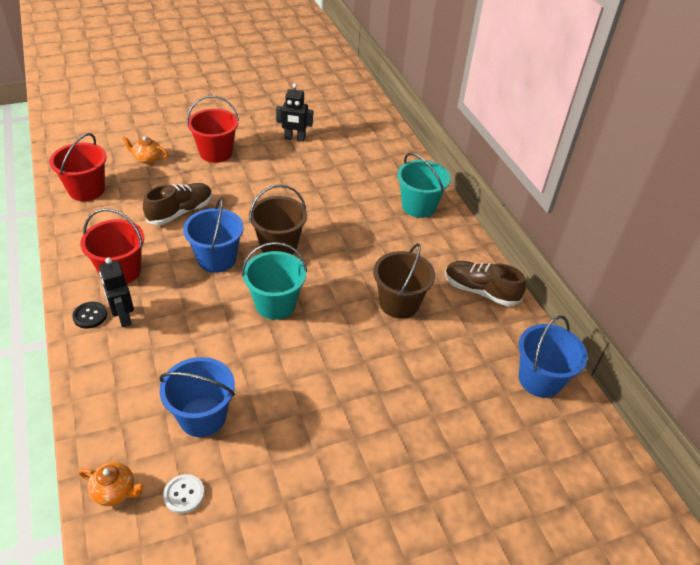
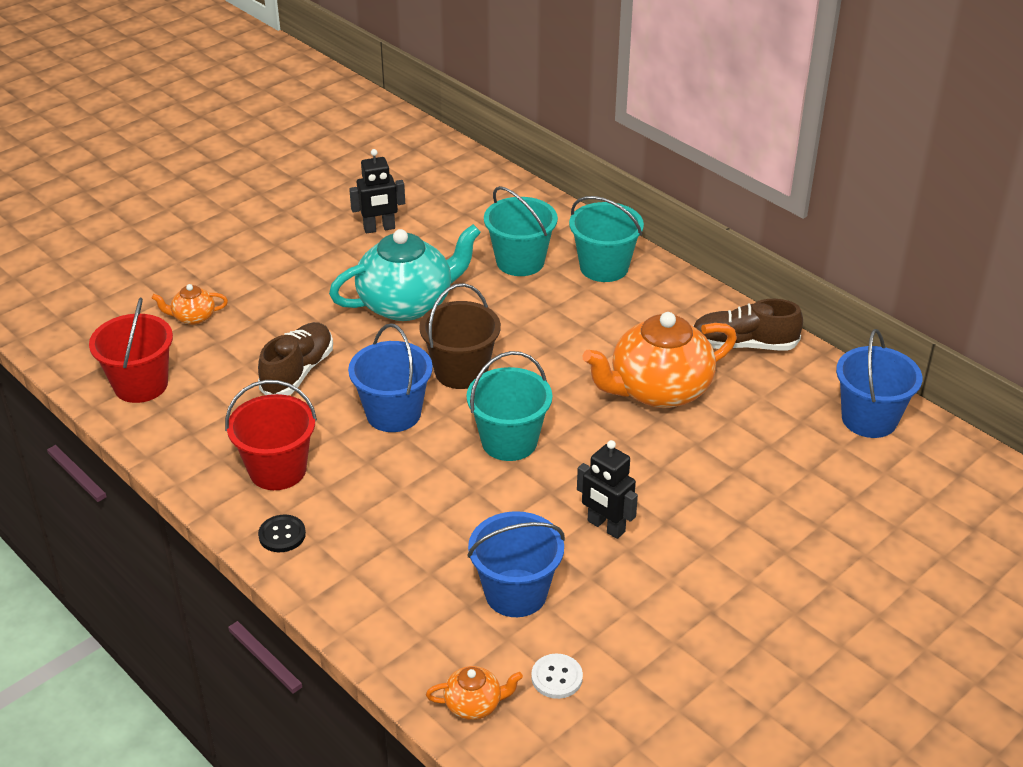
camera: 20 degrees left, 5 degrees down
black robot [99,258,134,327] -> black robot moved to [577,440,638,539]
red bucket [187,95,239,163] -> none
brown bucket [373,243,435,319] -> orange teapot [583,312,737,408]
none -> turquoise teapot [329,224,481,321]
none -> turquoise bucket [484,186,558,276]

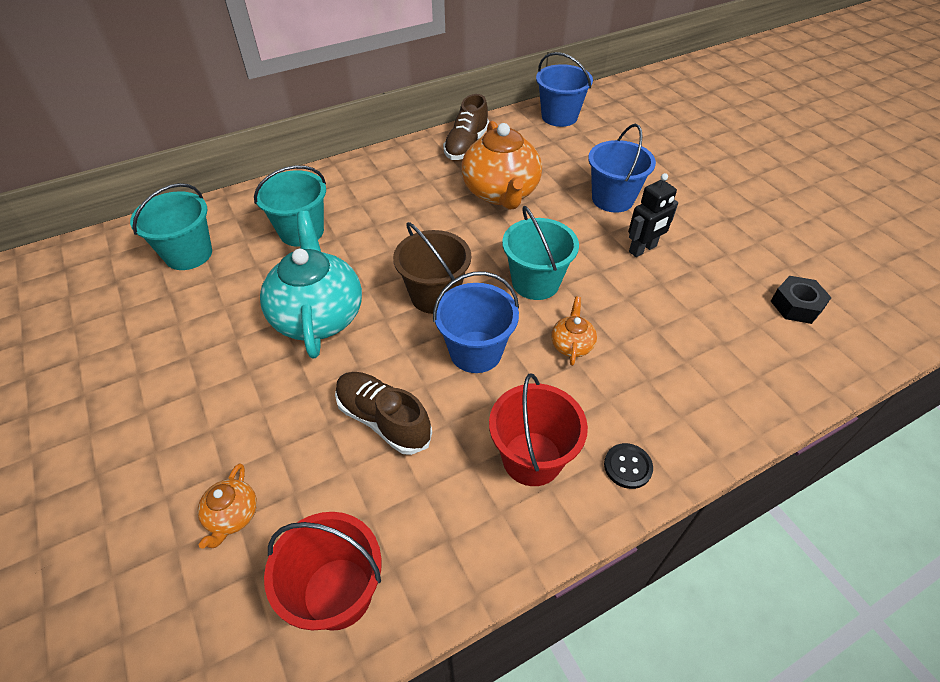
camera: 75 degrees left, 10 degrees up
black robot [349,149,405,234] -> none
orange teapot [426,666,523,720] -> orange teapot moved to [551,297,597,366]
blue bucket [467,511,565,617] -> blue bucket moved to [588,124,656,213]
white button [531,653,583,699] -> black nut [771,276,832,324]
turquoise bucket [569,196,644,282] -> turquoise bucket moved to [130,183,212,270]

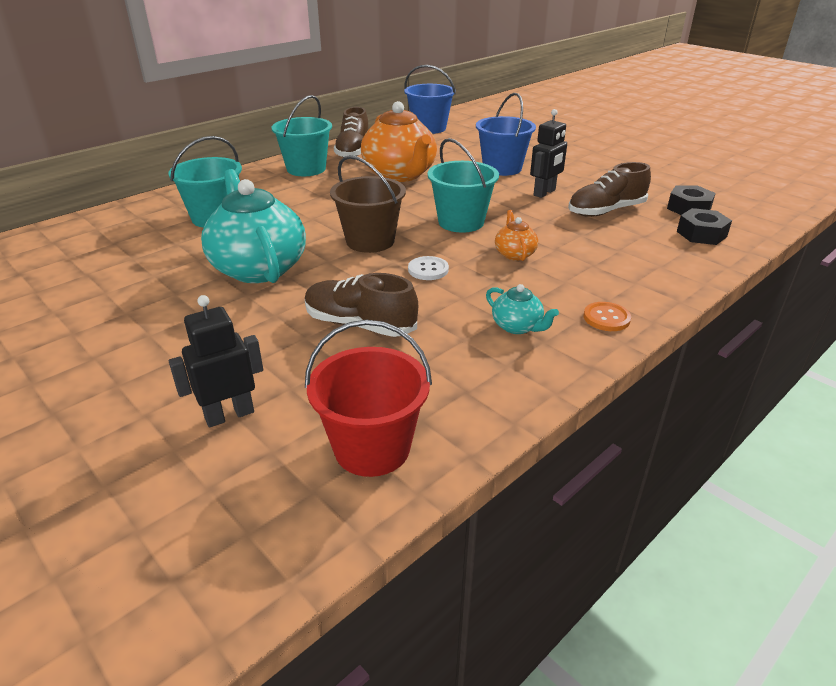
camera: 15 degrees left, 15 degrees down
turquoise bucket [130,183,212,270] -> turquoise bucket moved to [272,95,332,176]
orange teapot [198,464,257,549] -> black robot [169,295,263,428]
blue bucket [433,271,519,373] -> white button [408,256,449,280]
red bucket [489,374,588,486] -> turquoise teapot [486,284,559,334]
black button [604,443,653,489] -> orange button [584,302,631,331]
none -> brown shoe [568,162,651,217]
none -> black nut [677,208,732,245]

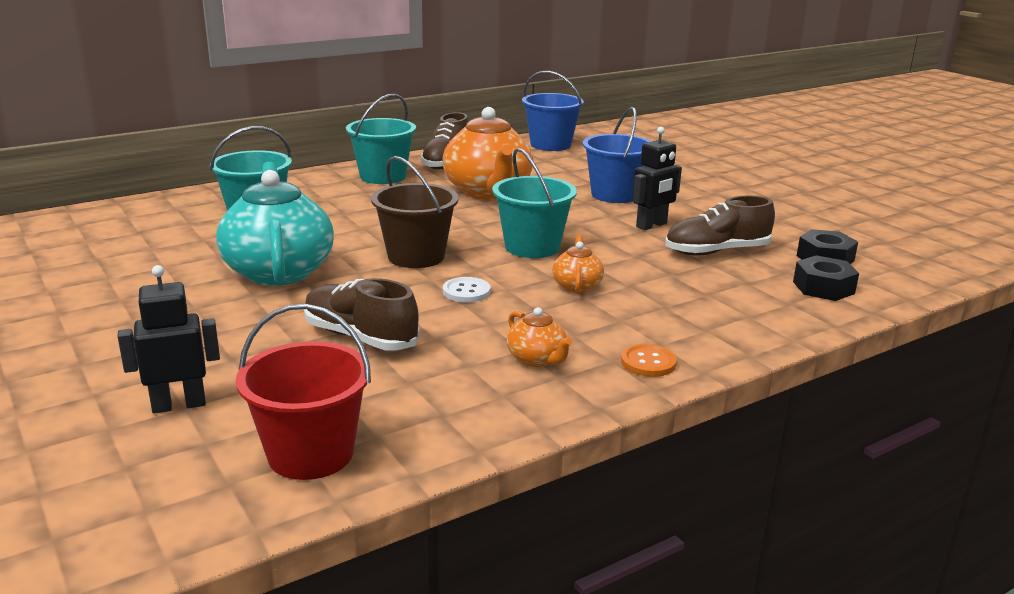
camera: 10 degrees right, 10 degrees down
turquoise teapot [486,284,559,334] -> orange teapot [507,307,573,367]

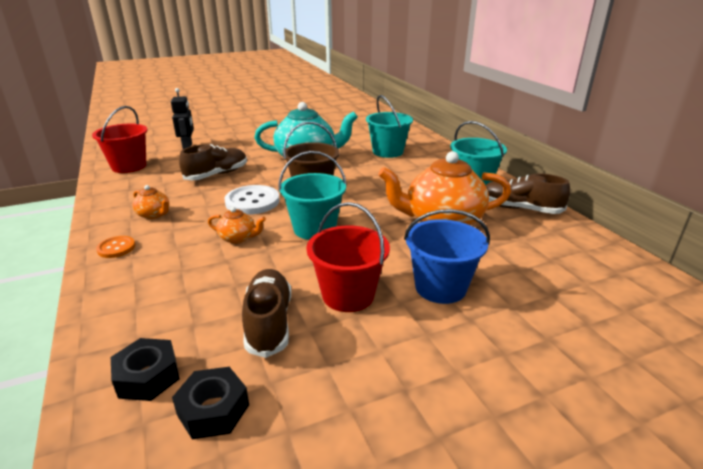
camera: 100 degrees right, 5 degrees up
white button [443,277,491,303] -> white button [225,185,280,215], size x1.80
orange teapot [507,307,573,367] -> orange teapot turned 120 degrees counterclockwise [132,185,169,219]
blue bucket [522,71,584,151] -> none
black robot [632,127,682,230] -> red bucket [306,202,390,312]

